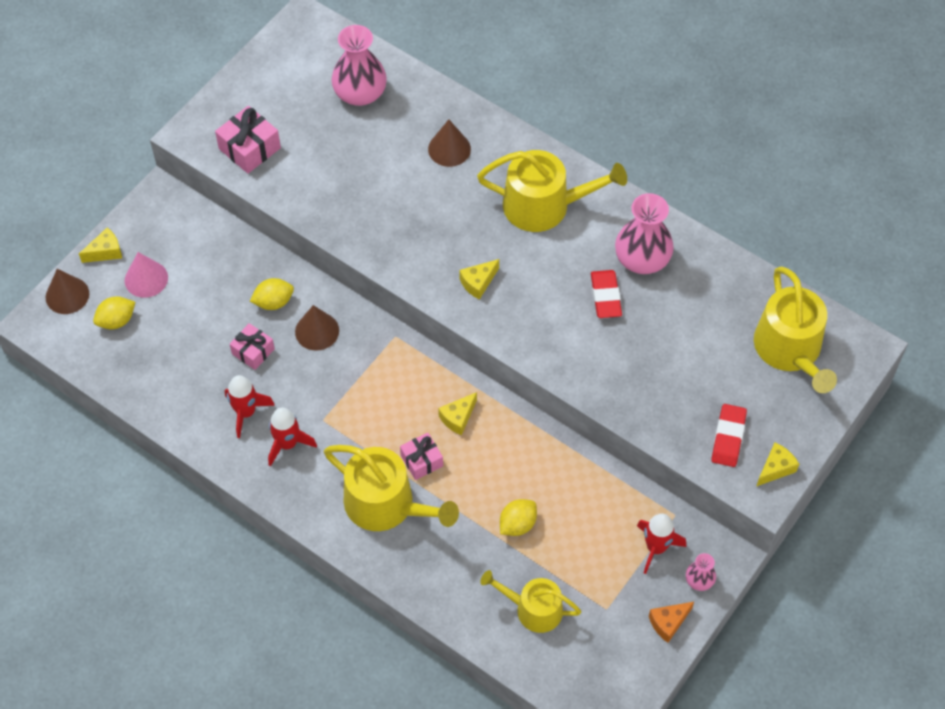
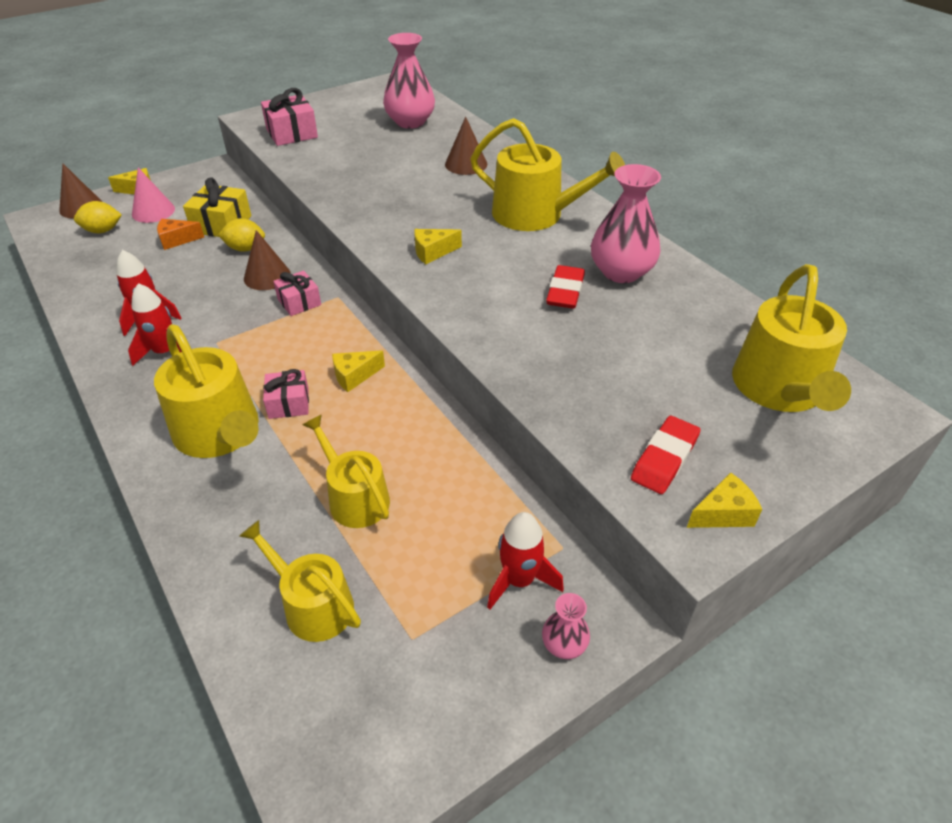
camera: 20 degrees right, 15 degrees down
pink gift [230,323,275,370] -> pink gift moved to [273,271,321,316]
yellow lemon [500,499,537,536] -> yellow watering can [303,414,390,528]
orange cheese [649,602,694,643] -> orange cheese moved to [157,219,204,250]
none -> yellow gift [183,177,251,237]

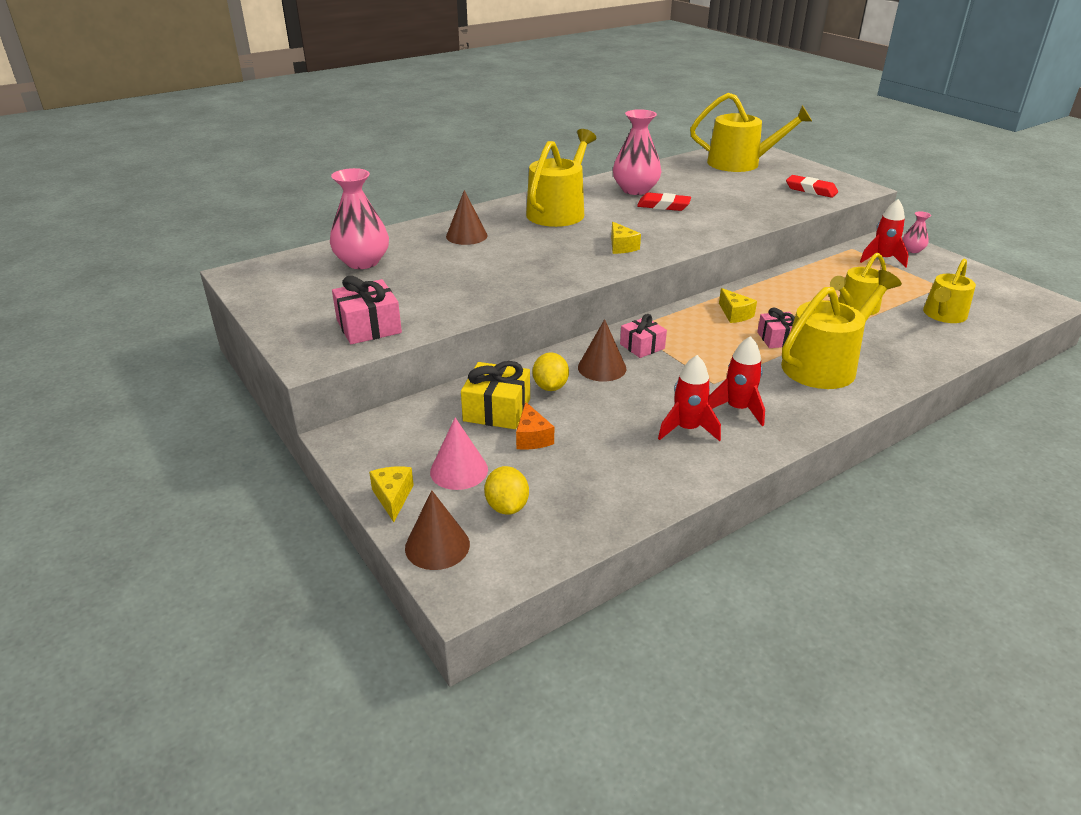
camera: 90 degrees left, 10 degrees down
yellow cheese [687,473,762,528] -> none

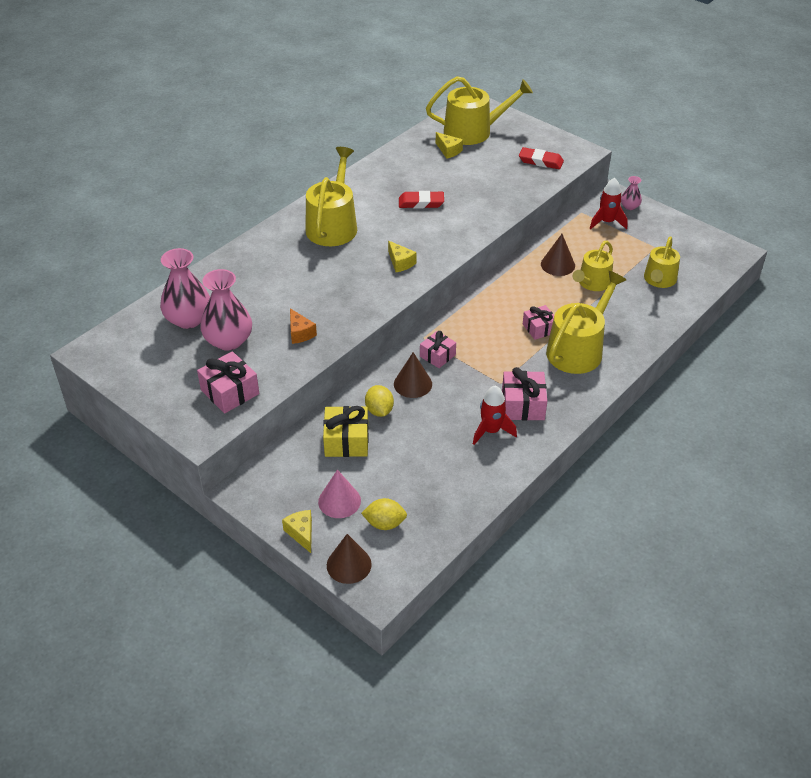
camera: 15 degrees left, 10 degrees up
brown cone [446,190,488,245] -> brown cone moved to [541,234,575,276]
yellow lemon [484,466,529,515] -> yellow lemon turned 60 degrees counterclockwise [361,498,407,530]
orange cheese [516,402,554,450] -> orange cheese moved to [290,308,317,344]
pink vase [613,109,661,195] -> pink vase moved to [200,269,252,351]
red rocket [708,336,765,426] -> pink gift [502,367,547,421]
yellow cheese [719,288,757,323] -> yellow cheese moved to [436,132,463,159]

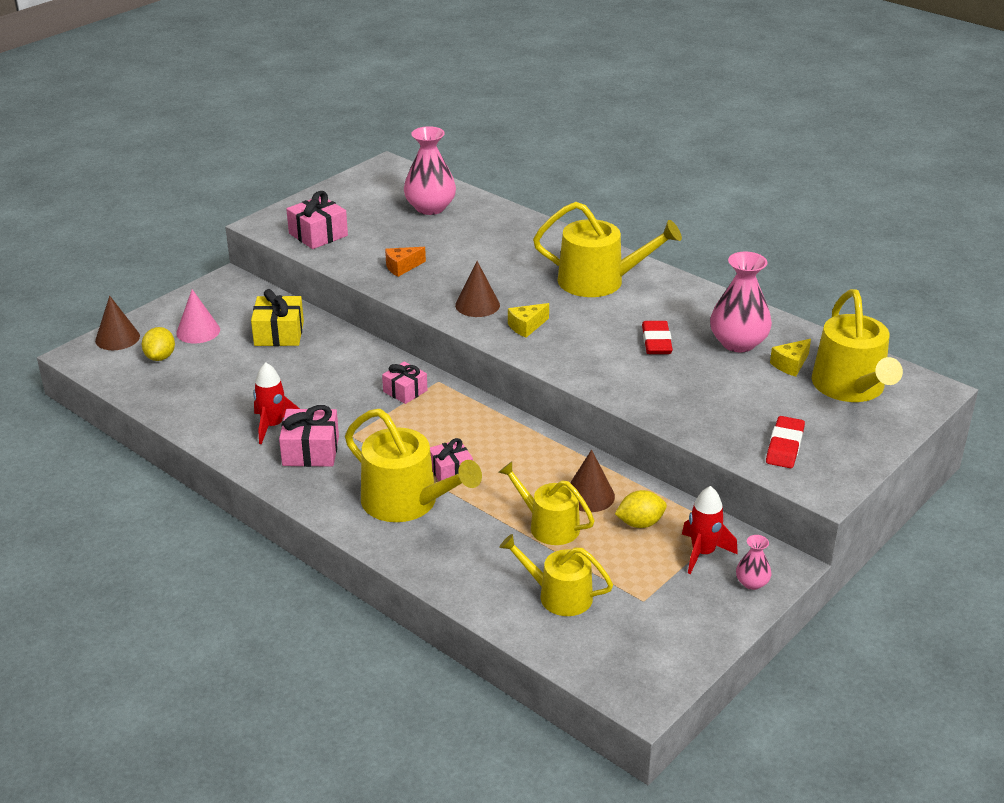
camera: 90 degrees right, 10 degrees down
pink vase [200,269,252,351] -> pink vase moved to [710,252,772,352]
yellow cheese [282,510,312,553] -> none
yellow lemon [365,385,394,417] -> yellow lemon moved to [615,490,667,528]
brown cone [394,352,432,398] -> brown cone moved to [455,261,500,317]

